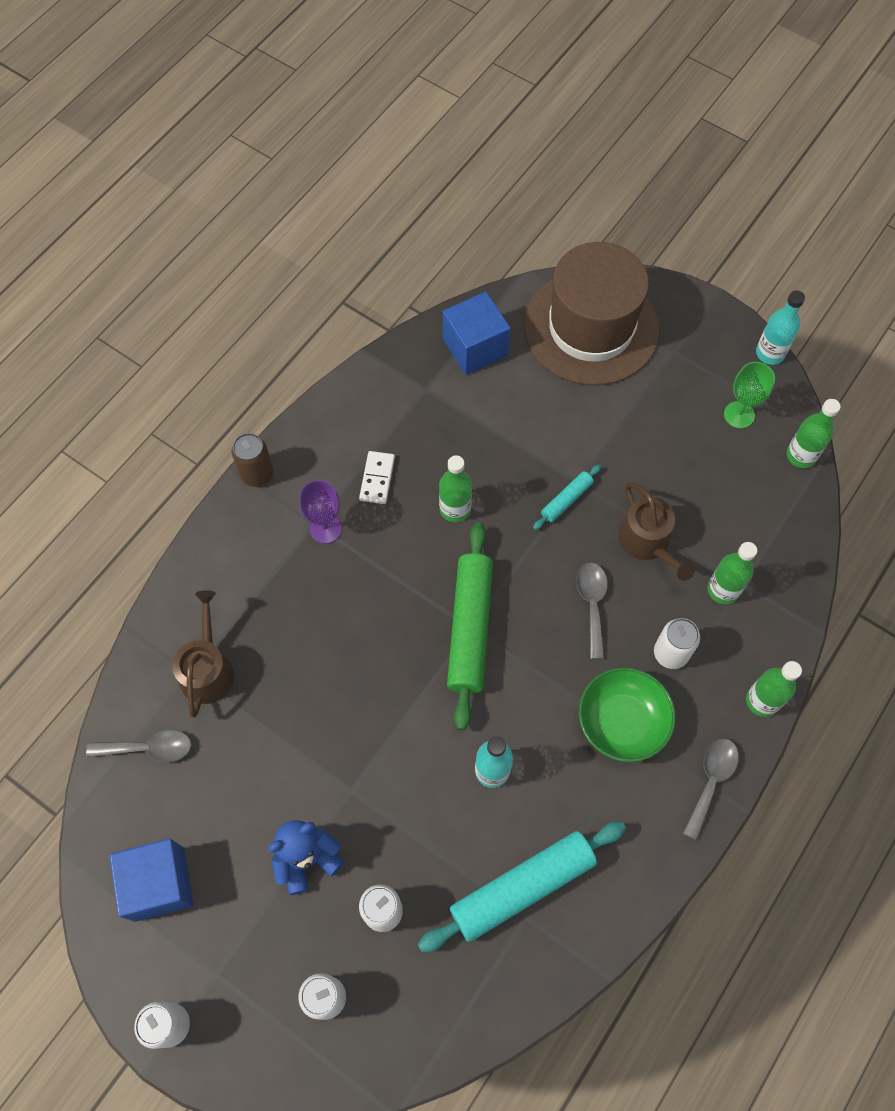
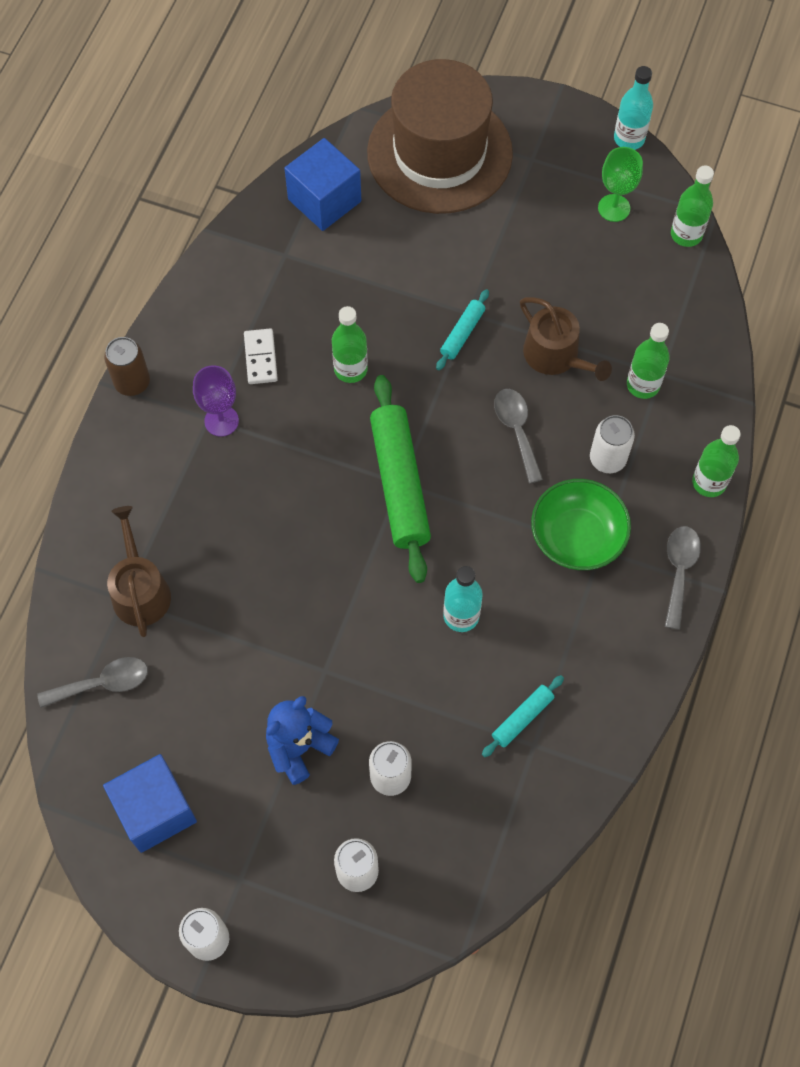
camera: 15 degrees left, 0 degrees up
turquoise rolling pin [418,821,626,953] -> turquoise rolling pin [482,675,564,757], size x0.48

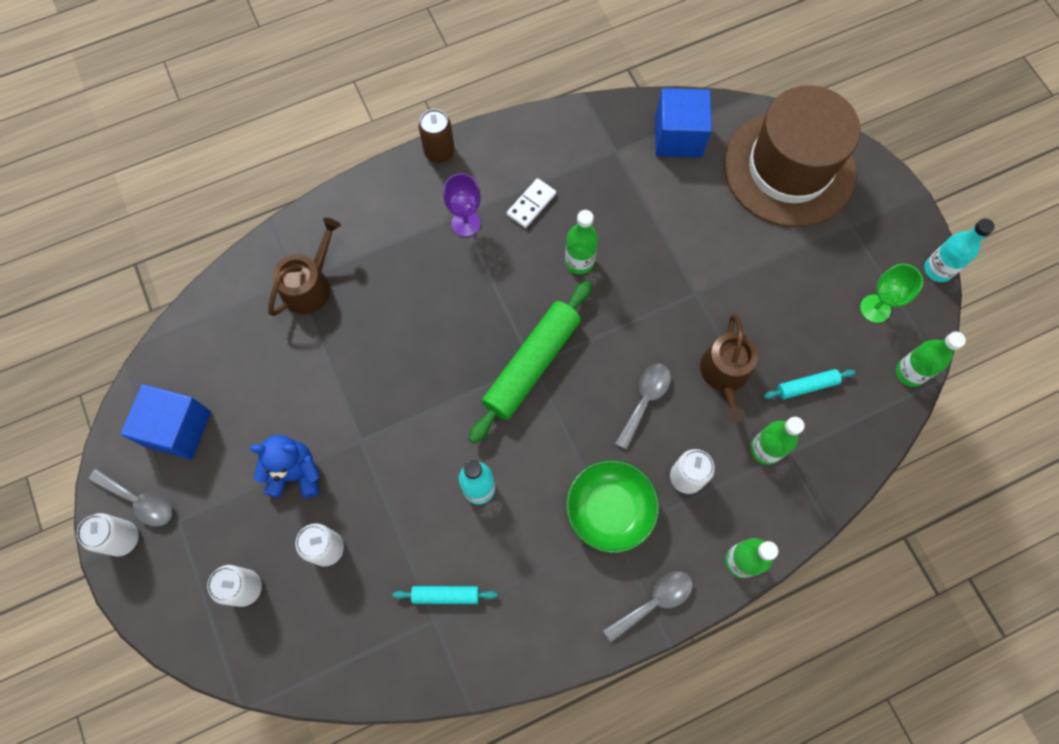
camera: 45 degrees right, 5 degrees up
grey spoon [37,657,148,708] -> grey spoon moved to [88,468,172,527]
turquoise rolling pin [436,289,489,370] -> turquoise rolling pin moved to [763,369,855,399]

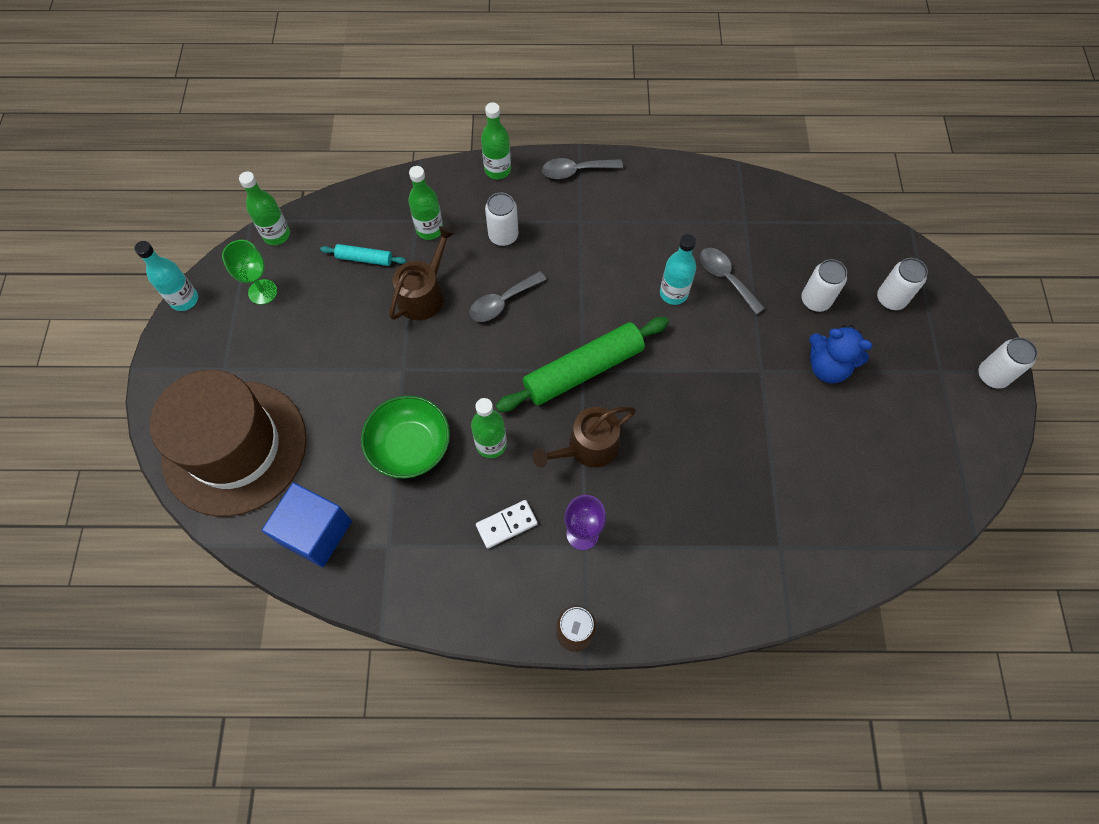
camera: 155 degrees left, 5 degrees down
grey spoon [88,468,172,527] -> grey spoon moved to [700,248,765,315]
blue cube [121,384,211,460] -> none
brown watering can [268,218,341,316] -> brown watering can moved to [533,406,636,468]
turquoise rolling pin [393,586,497,604] -> none
green bowl [566,460,659,553] -> green bowl moved to [361,396,450,479]

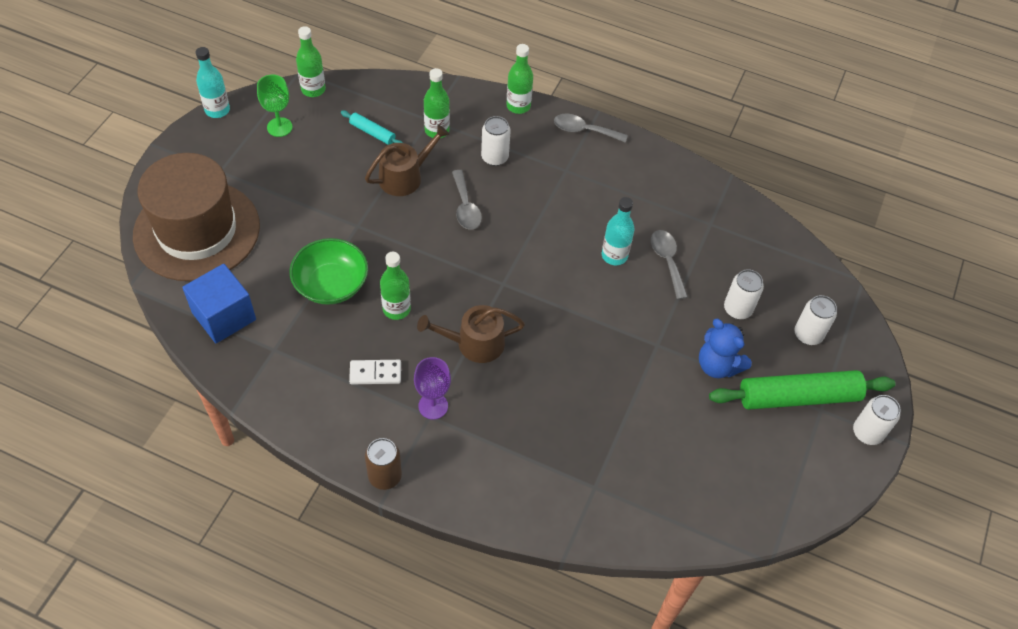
camera: 20 degrees right, 10 degrees down
grey spoon [470,271,547,322] -> grey spoon turned 90 degrees counterclockwise [452,170,482,230]
green rolling pin [496,317,669,412] -> green rolling pin moved to [709,370,896,410]

